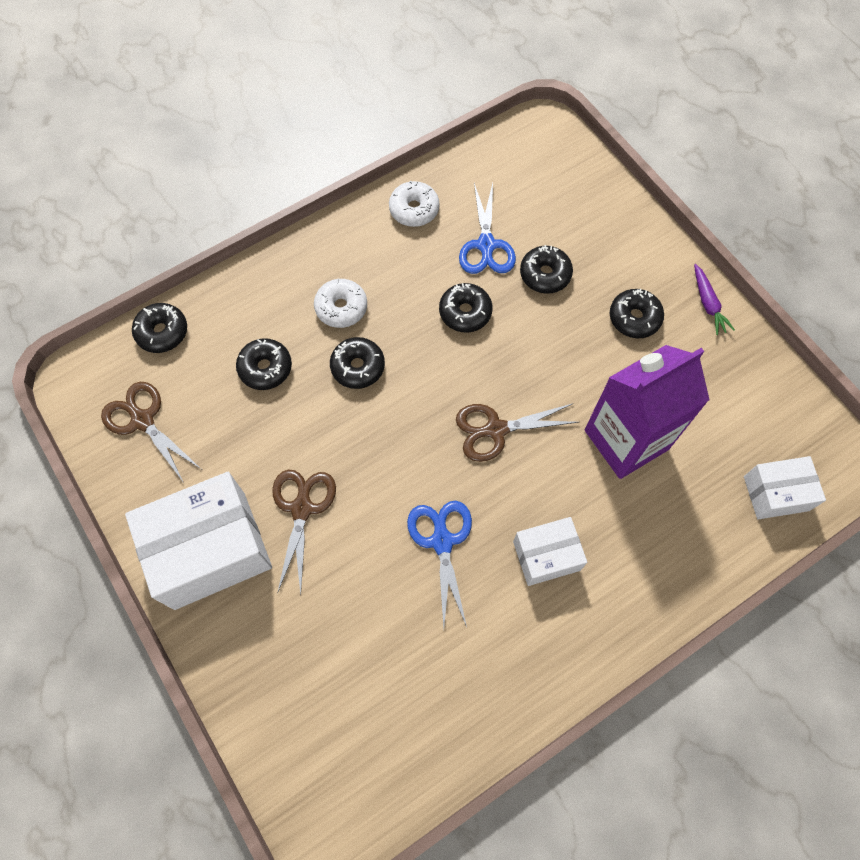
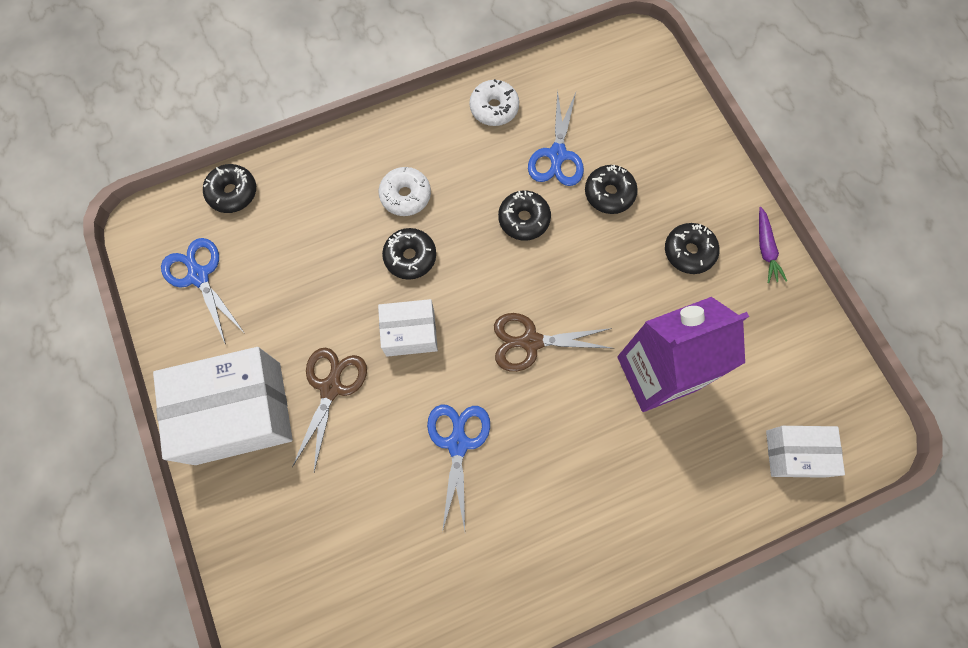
camera: 10 degrees right, 5 degrees up
brown scissors [101,382,201,483] -> blue scissors [161,238,244,344]
black donut [236,338,292,390] -> none
white box [513,517,587,586] -> white box moved to [378,299,438,357]

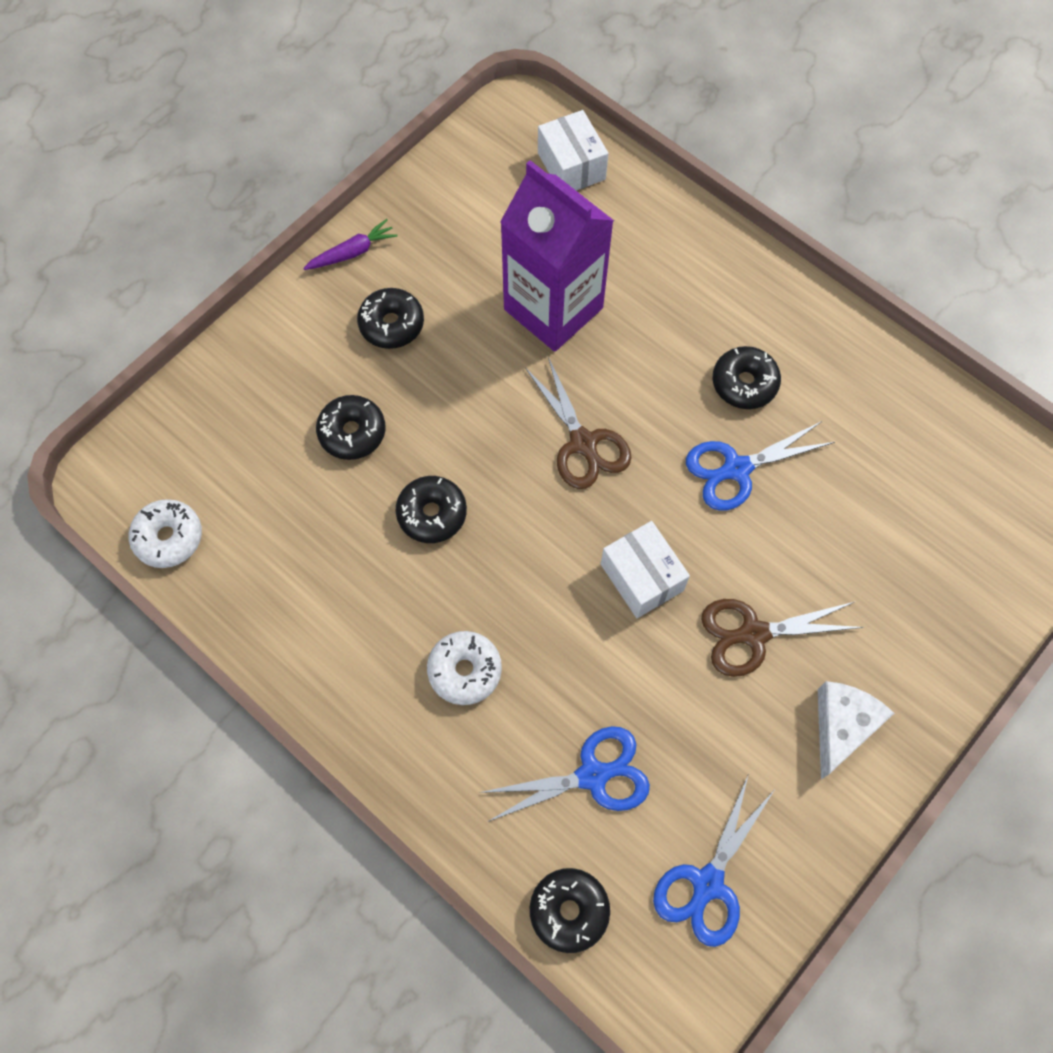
camera: 115 degrees left, 5 degrees down
white box [153,347,293,465] -> white cheese [818,681,894,780]
black donut [382,228,436,280] -> black donut moved to [712,346,781,409]
white donut [469,79,519,126] -> white donut moved to [129,499,202,568]
blue scissors [528,90,584,186] -> blue scissors moved to [479,726,650,822]

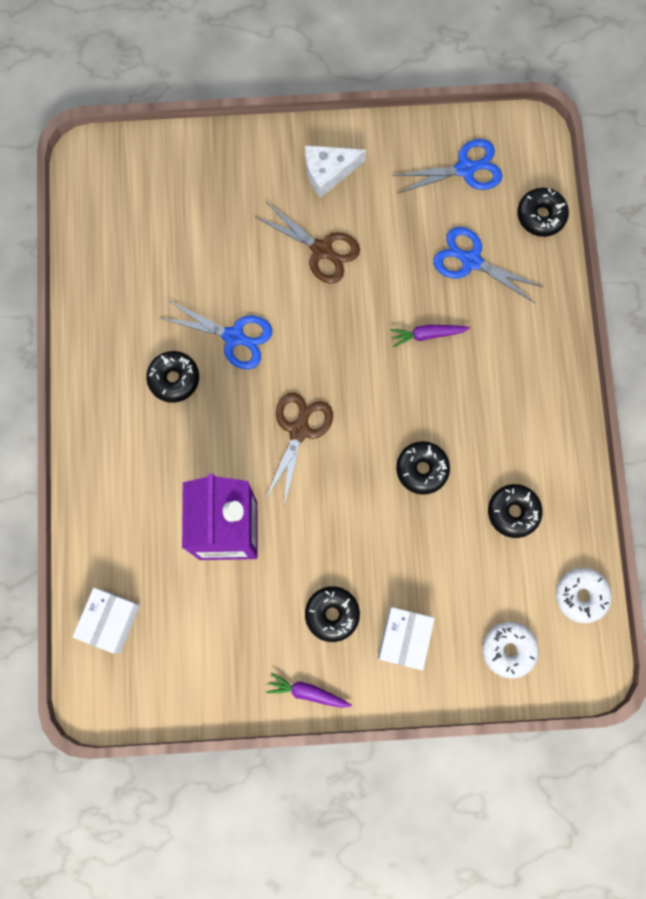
camera: 135 degrees left, 10 degrees up
black donut [316,395,386,460] -> black donut moved to [488,484,543,538]
white donut [427,631,502,705] -> white donut moved to [483,622,539,679]
white box [601,521,690,618] -> white box moved to [378,607,435,670]
none -> purple carrot [390,325,470,347]

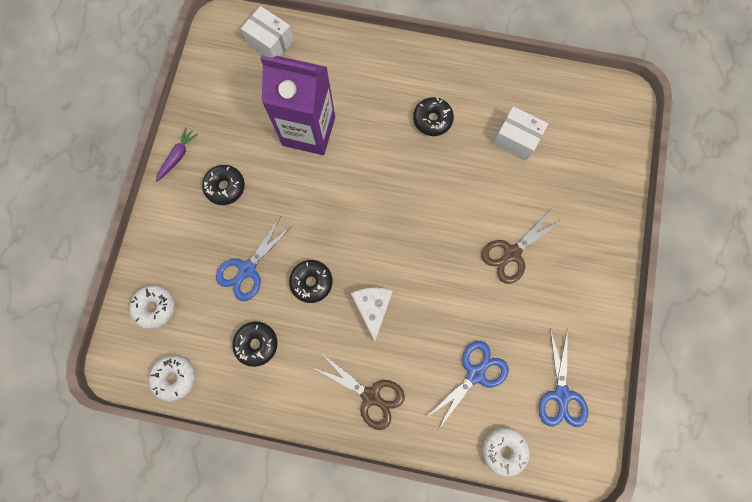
camera: 105 degrees right, 0 degrees up
blue scissors [161,300,272,369] -> blue scissors moved to [216,216,293,301]
brown scissors [265,392,333,507] -> brown scissors moved to [312,354,405,430]
white cheese [305,145,366,198] -> white cheese moved to [351,288,393,341]
white box [378,607,435,670] -> white box moved to [493,106,548,161]
purple carrot [390,325,470,347] -> none
black donut [517,188,569,237] -> white donut [482,427,530,477]

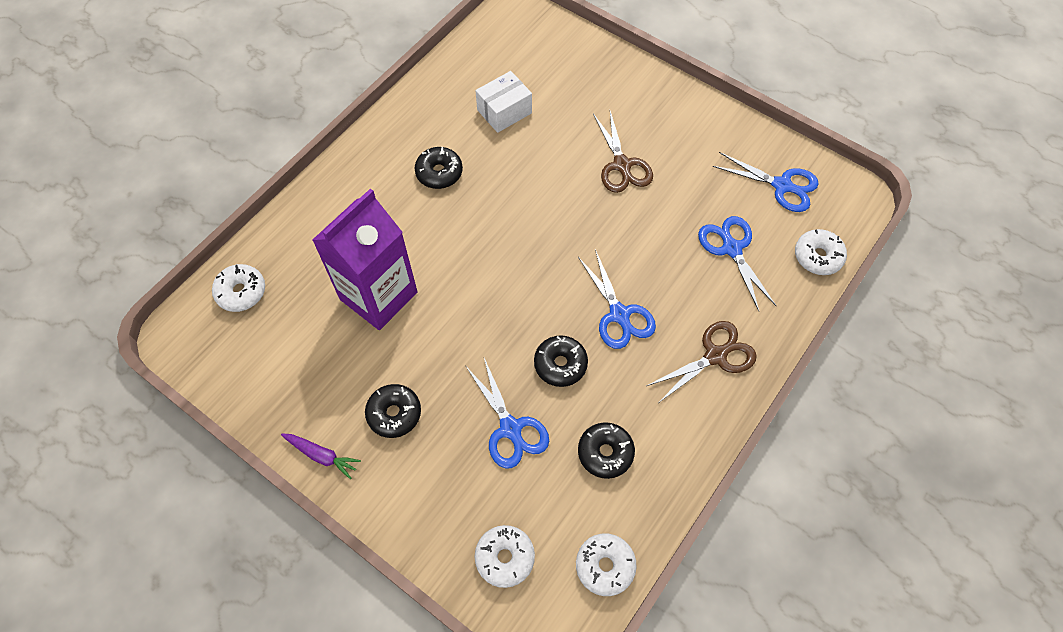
camera: 65 degrees left, 15 degrees down
purple carrot [156,127,198,182] -> purple carrot turned 150 degrees clockwise [281,433,361,479]
white box [241,6,294,58] -> white donut [212,264,265,312]
white cheese [351,288,393,341] -> blue scissors [578,249,656,349]

